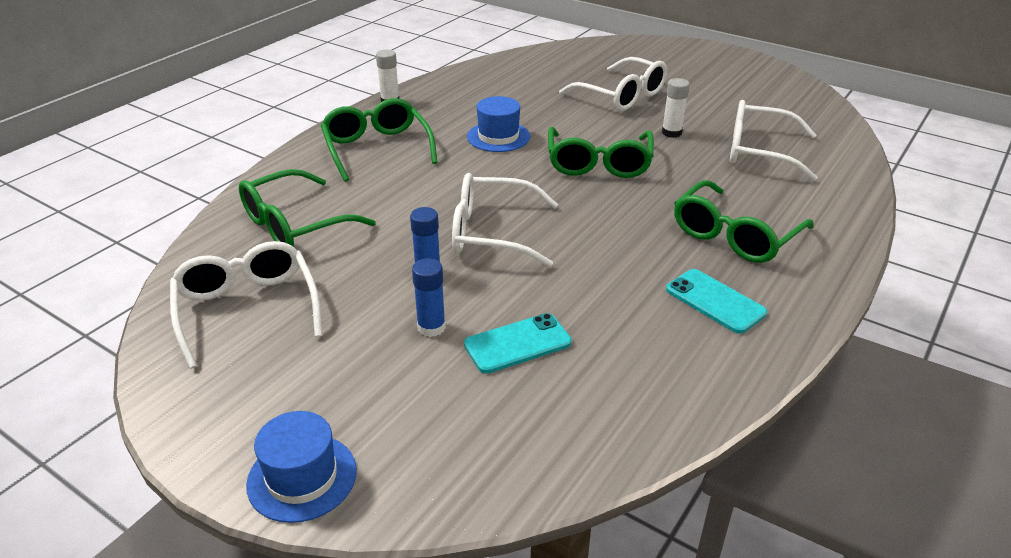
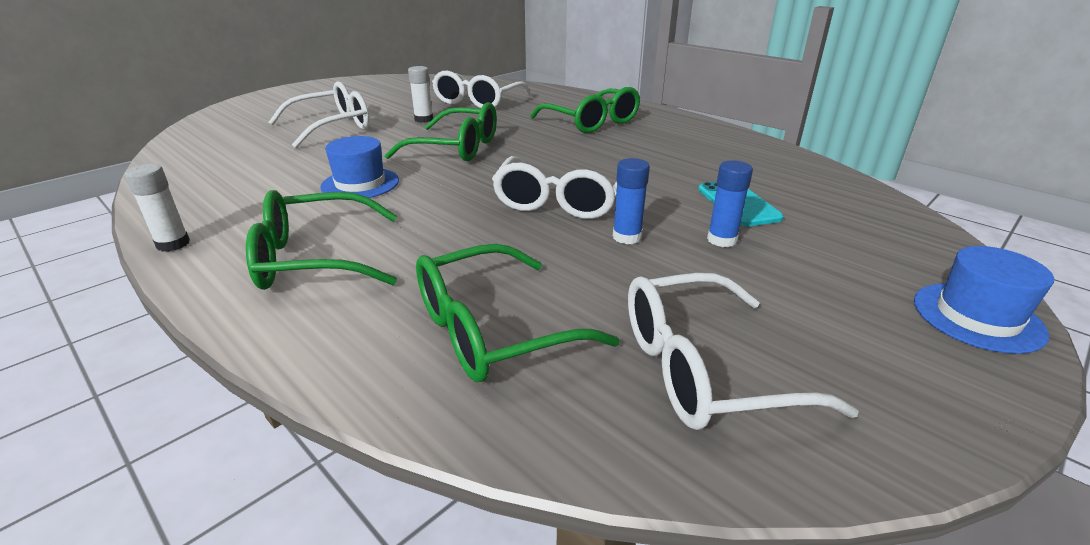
camera: 80 degrees left, 5 degrees down
green glasses [239,169,376,246] -> green glasses turned 90 degrees clockwise [416,244,620,382]
turquoise phone [666,269,767,334] -> none

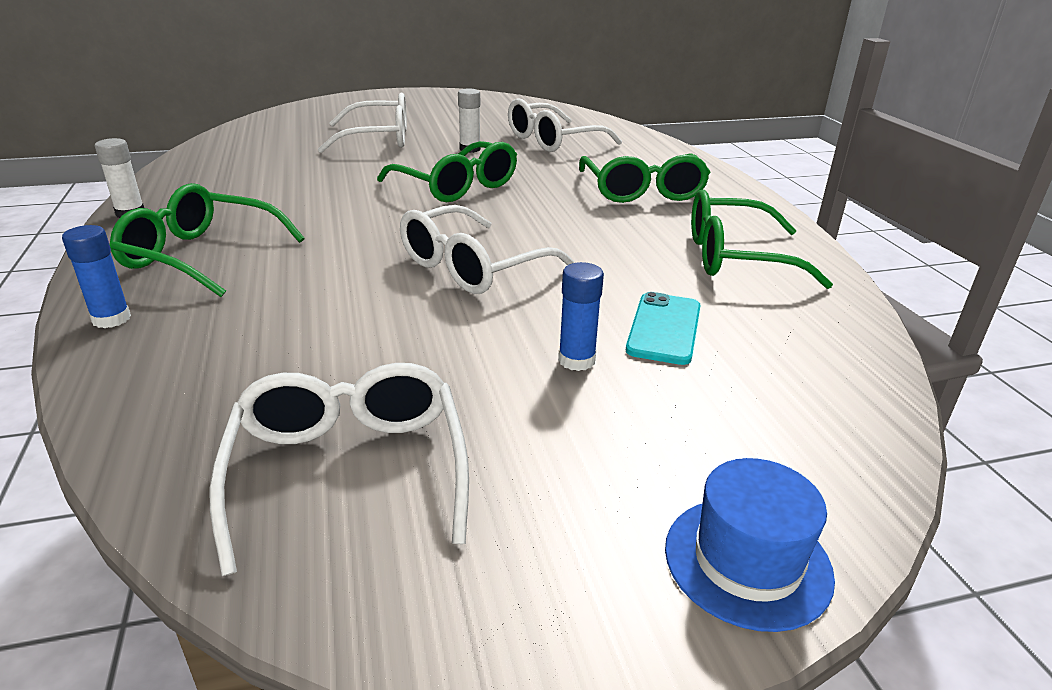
camera: 30 degrees right, 0 degrees up
blue hat [320,136,399,198] -> none
green glasses [416,244,620,382] -> green glasses moved to [691,189,833,289]
blue glue stick [613,158,650,244] -> blue glue stick moved to [62,225,131,328]
white glasses [628,273,859,430] -> white glasses turned 60 degrees clockwise [209,363,469,576]

